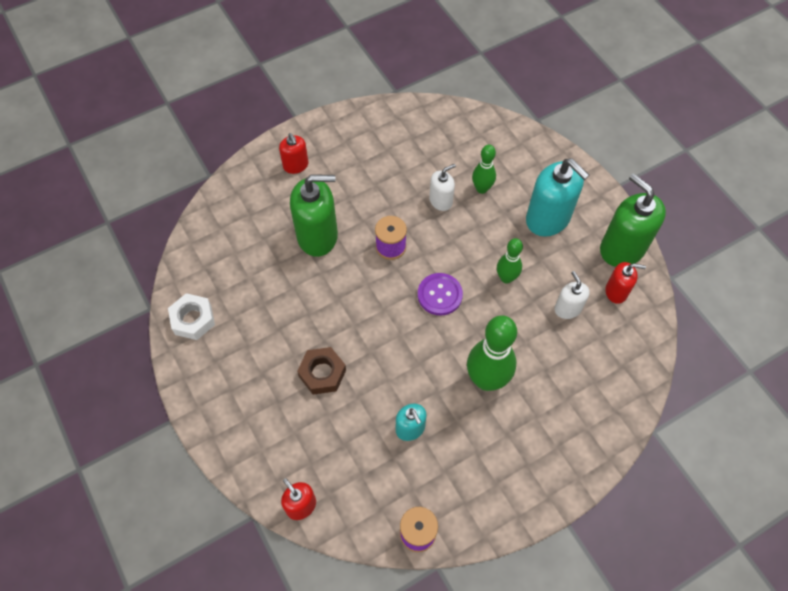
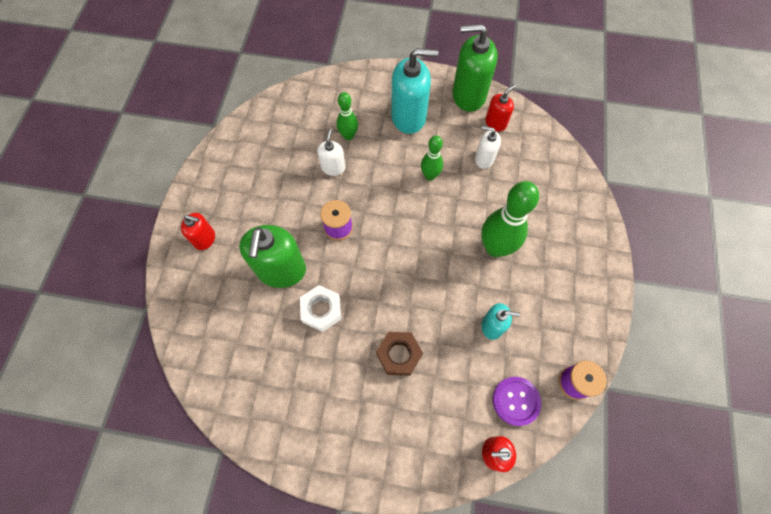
camera: 50 degrees left, 5 degrees up
white nut [168,293,215,340] -> white nut moved to [300,285,341,332]
green soap dispenser [290,174,338,257] -> green soap dispenser turned 150 degrees clockwise [239,225,306,288]
purple button [418,273,463,315] -> purple button moved to [493,377,541,426]

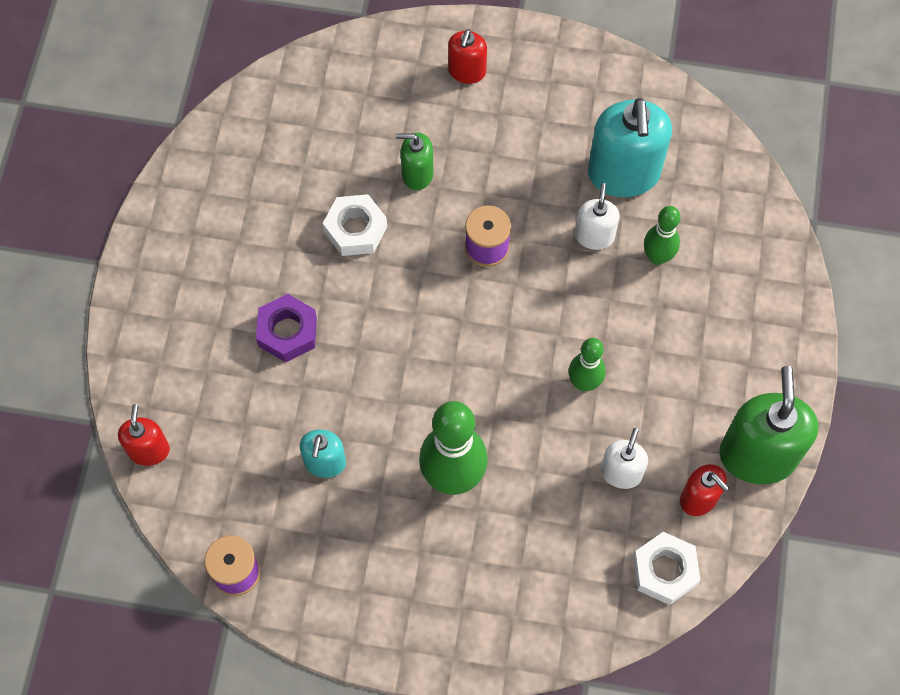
camera: 90 degrees right, 0 degrees up
green soap dispenser [239,225,306,288] -> green soap dispenser [396,133,433,190], size x0.54
white soap dispenser [317,129,345,176] -> white soap dispenser turned 90 degrees counterclockwise [575,183,620,250]
brown nut [376,332,423,375] -> purple nut [256,294,317,362]
turquoise soap dispenser [391,48,438,134] -> turquoise soap dispenser moved to [588,98,672,197]
purple button [493,377,541,426] -> none
none -> white nut [633,532,700,605]

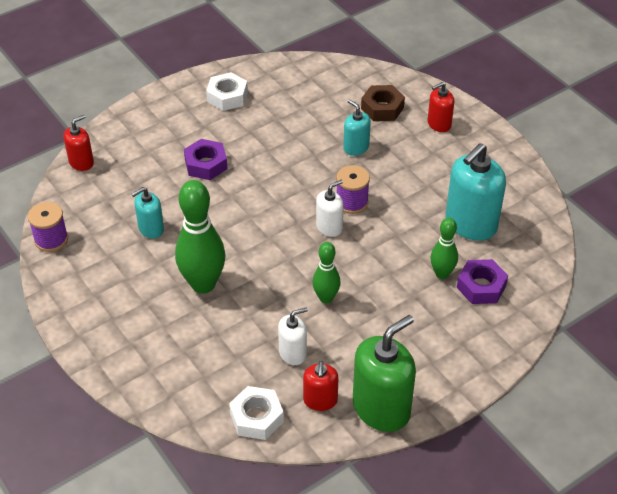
camera: 45 degrees right, 20 degrees down
white nut [323,194,387,256] -> white nut moved to [206,72,248,111]
green soap dispenser [396,133,433,190] -> turquoise soap dispenser [343,99,371,156]
white soap dispenser [575,183,620,250] -> white soap dispenser moved to [316,180,343,237]
none -> brown nut [361,85,405,121]
none -> purple nut [457,259,508,304]

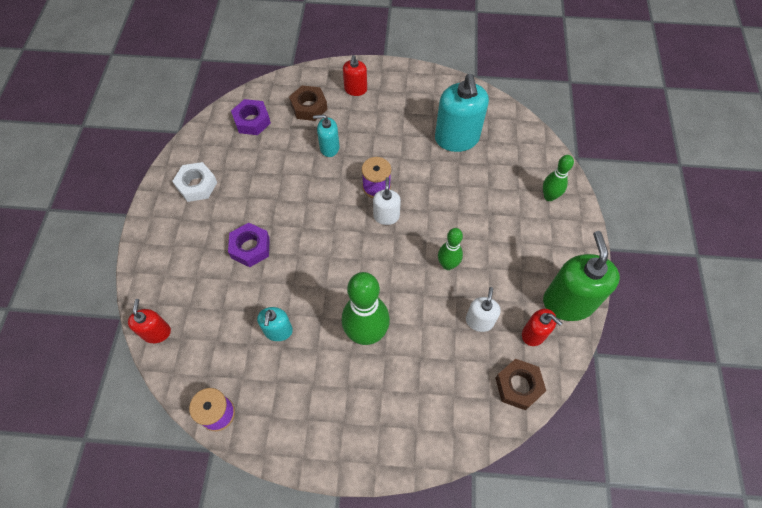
camera: 50 degrees left, 15 degrees up
white nut [229,386,284,440] -> brown nut [495,359,546,410]
green bowling pin [430,217,458,279] -> green bowling pin moved to [543,155,574,201]
purple nut [457,259,508,304] -> purple nut moved to [231,99,271,135]

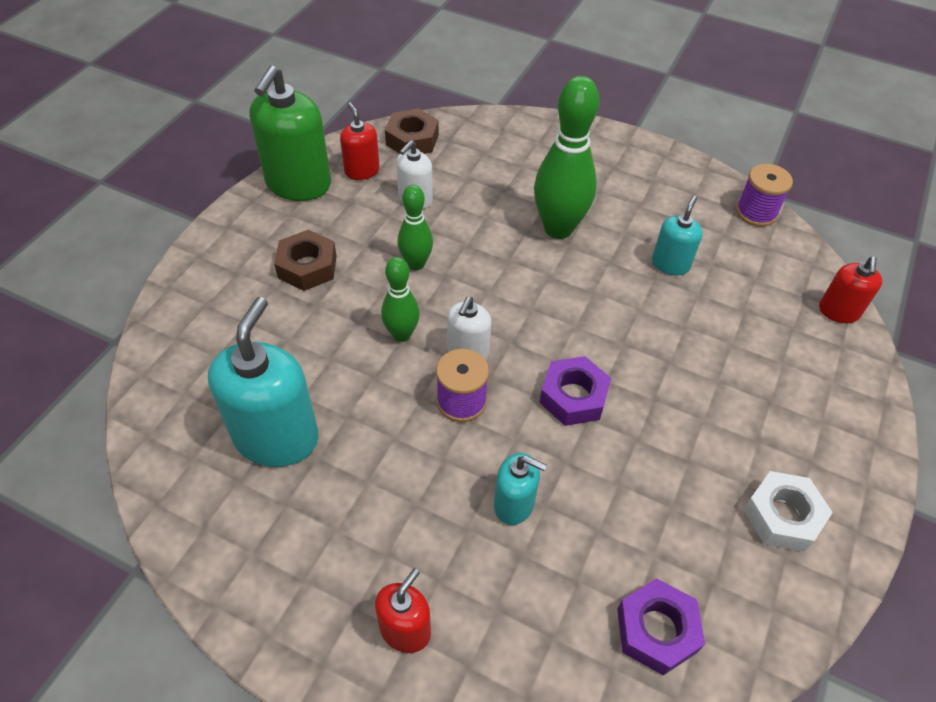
camera: 160 degrees left, 10 degrees down
purple nut [228,223,270,267] -> purple nut moved to [539,356,611,426]
brown nut [289,85,327,121] -> brown nut moved to [274,230,337,291]
green bowling pin [543,155,574,201] -> green bowling pin moved to [381,257,420,342]

